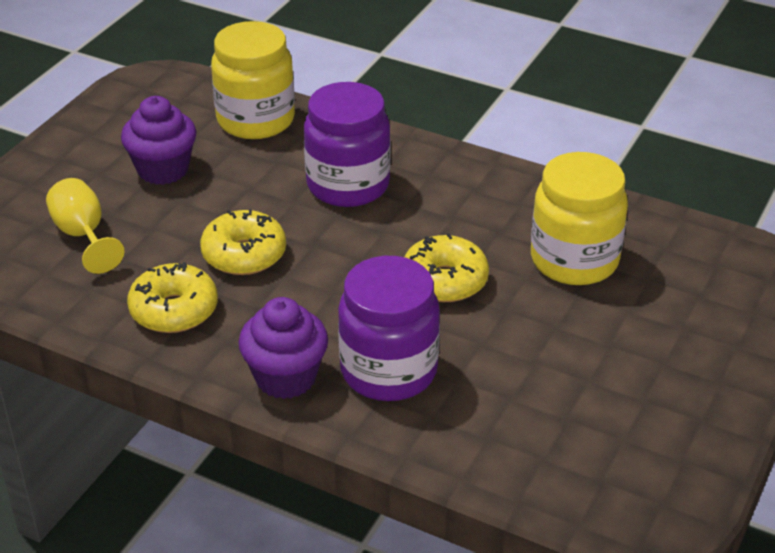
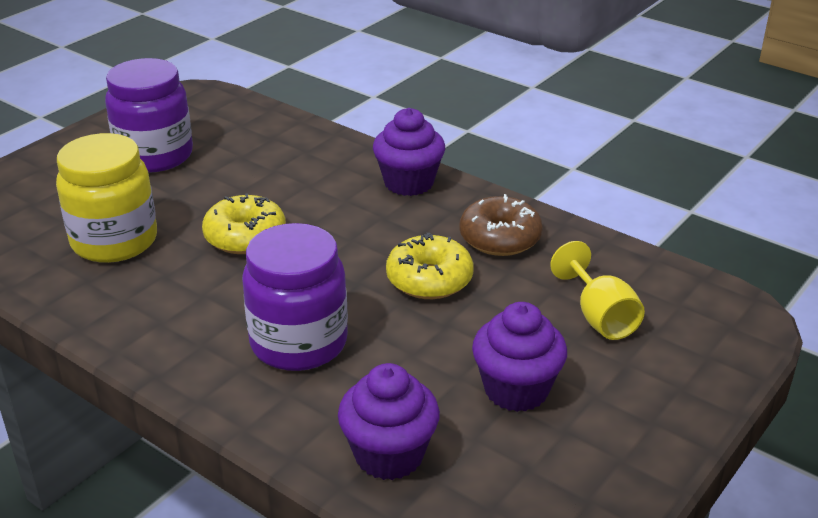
camera: 170 degrees left, 5 degrees down
yellow donut [127,262,218,333] -> brown donut [459,194,543,256]
yellow jar [211,21,295,139] -> purple cupcake [338,363,440,480]
purple jar [338,256,440,401] -> purple jar moved to [105,58,193,173]

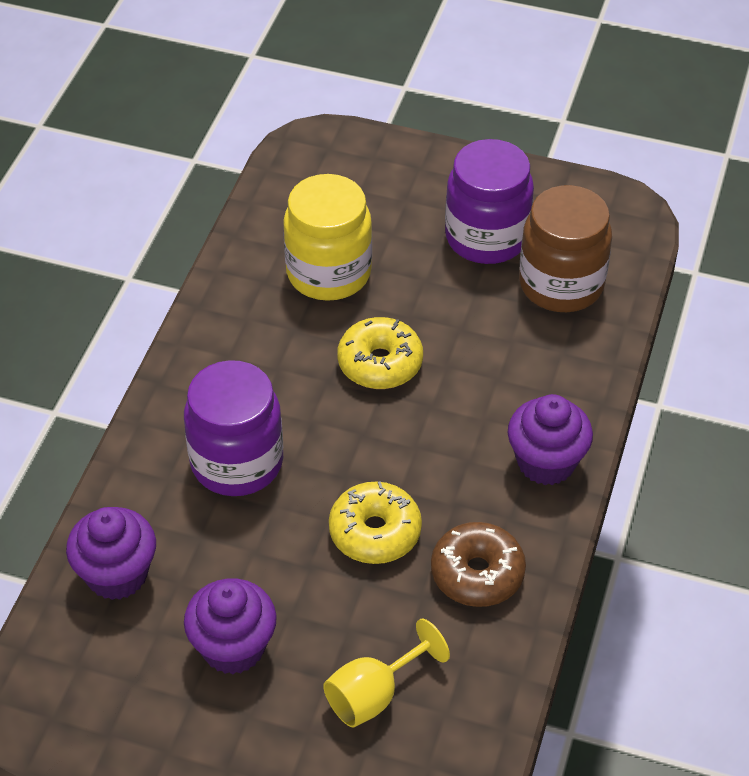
camera: 70 degrees right, 15 degrees up
none -> brown jar [519,185,612,312]

